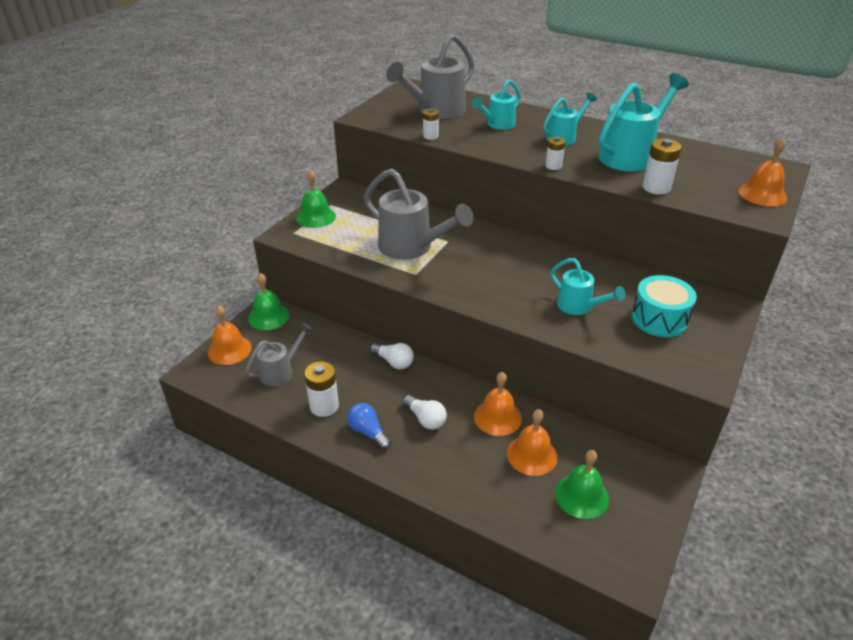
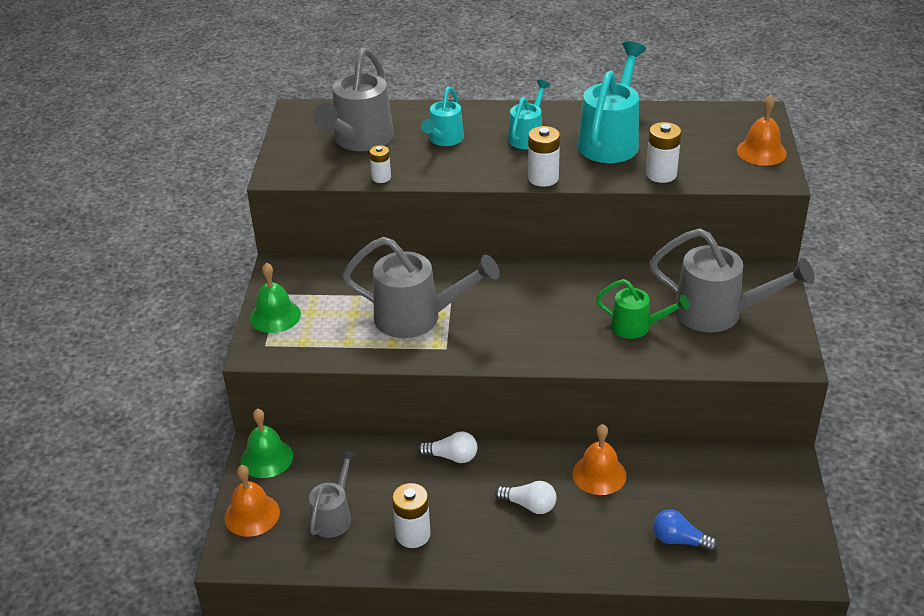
camera: 25 degrees left, 0 degrees up
blue light bulb [347,403,391,450] -> blue light bulb moved to [653,510,718,552]
orange bell [507,409,558,476] -> none
white battery [545,137,566,170] -> white battery [528,126,560,187], size x1.59
turquoise watering can [551,258,626,315] -> green watering can [596,279,690,339]
green bell [555,450,609,519] -> none
turquoise drum [631,275,697,337] -> grey watering can [650,228,814,332]

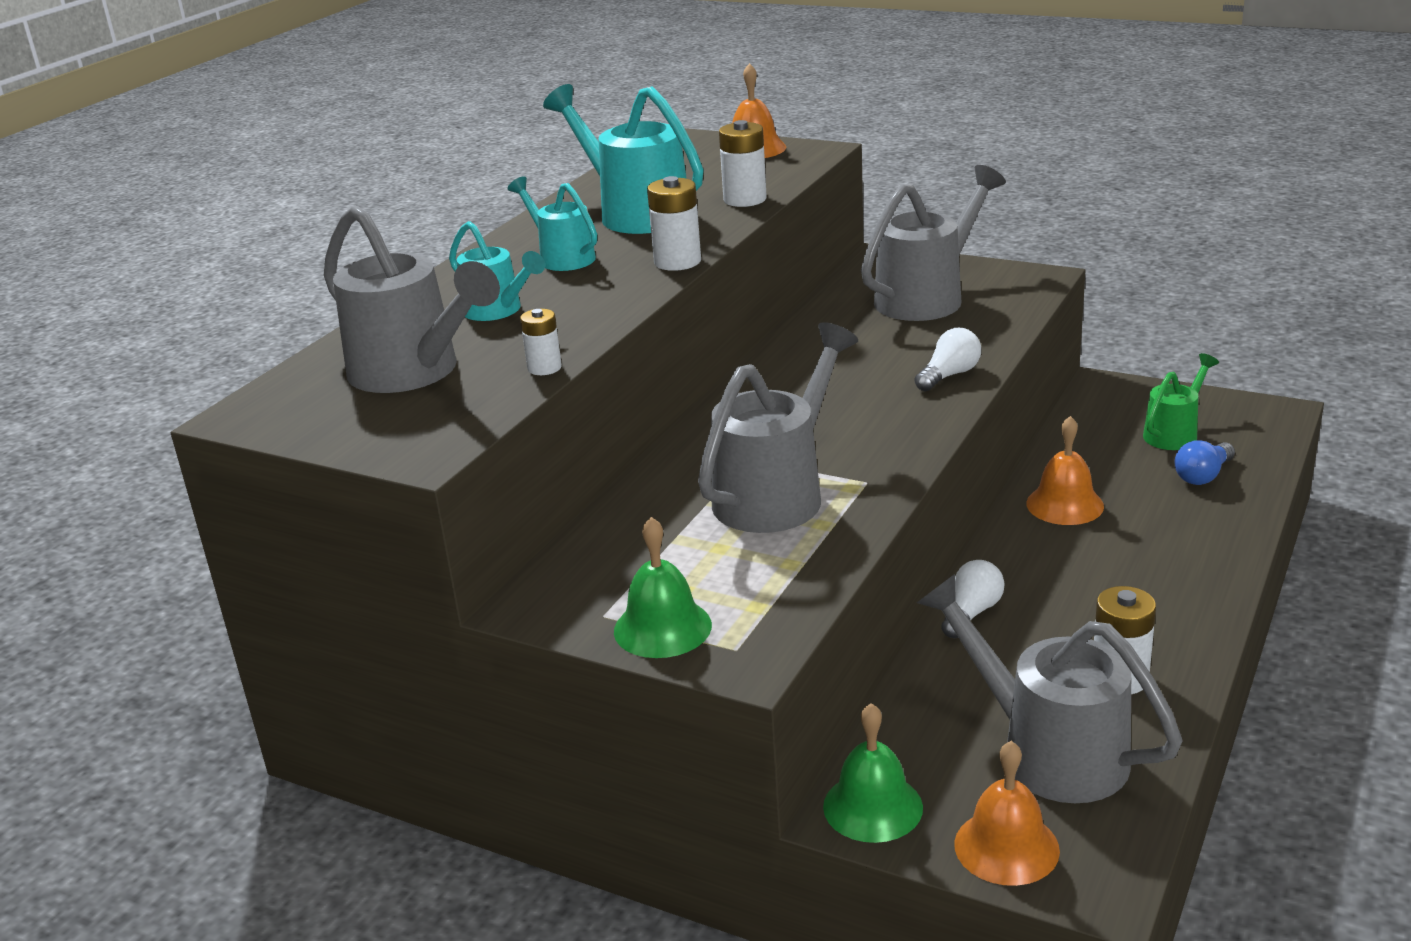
camera: 65 degrees left, 10 degrees down
grey watering can [309,450,356,538] -> grey watering can [917,574,1183,803], size x1.72
white light bulb [495,481,557,514] -> white light bulb moved to [915,328,981,391]
green watering can [596,279,690,339] -> green watering can moved to [1143,353,1219,450]

